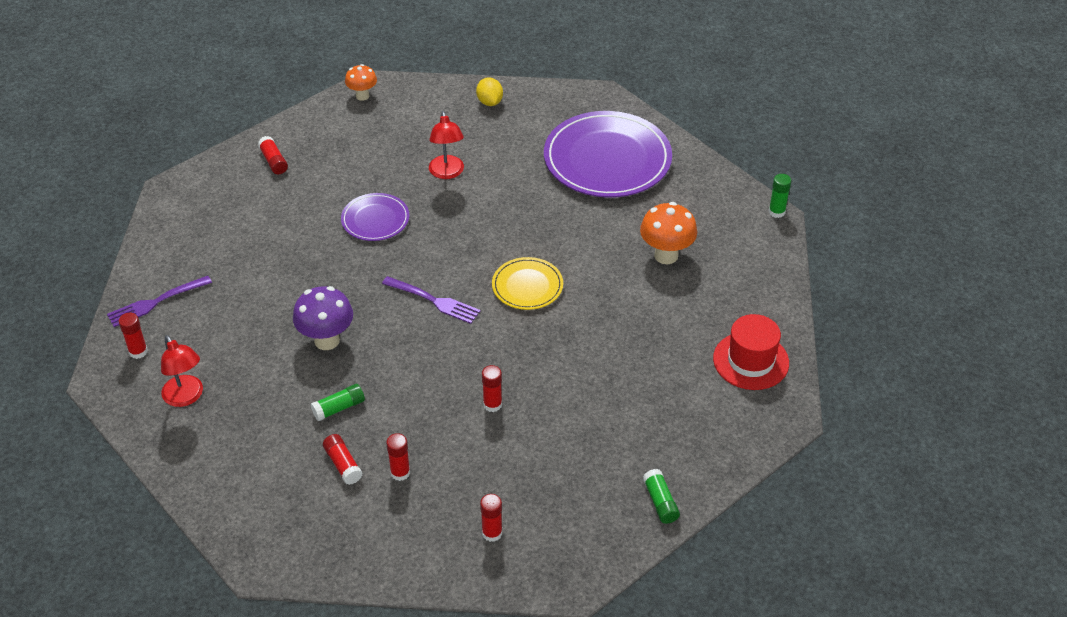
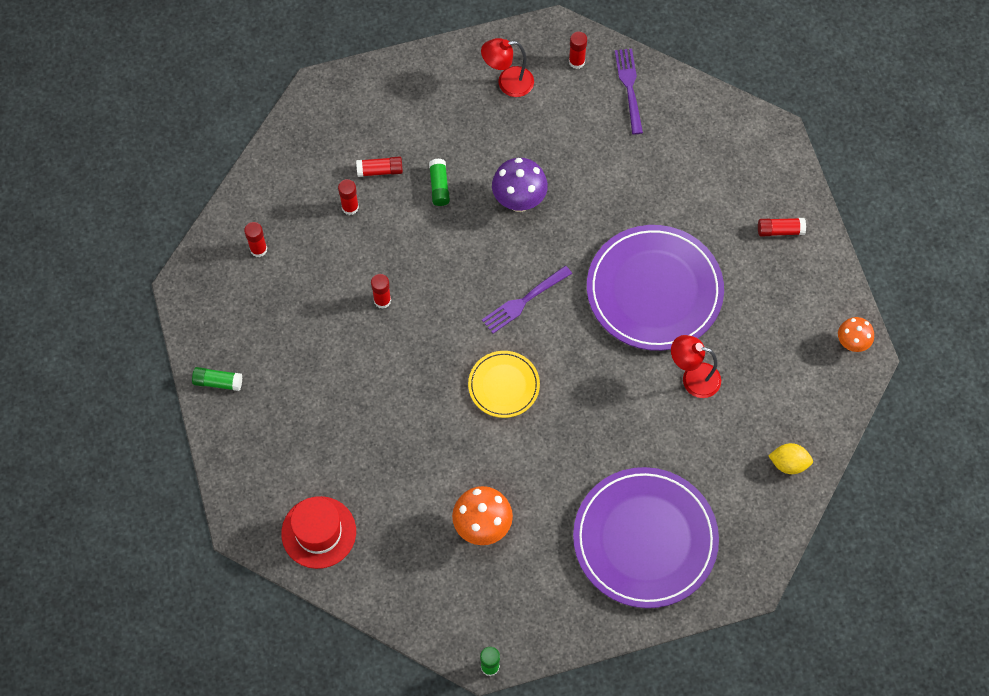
camera: 115 degrees right, 20 degrees up
purple plate [341,193,409,241] -> purple plate [587,225,724,351], size x1.96

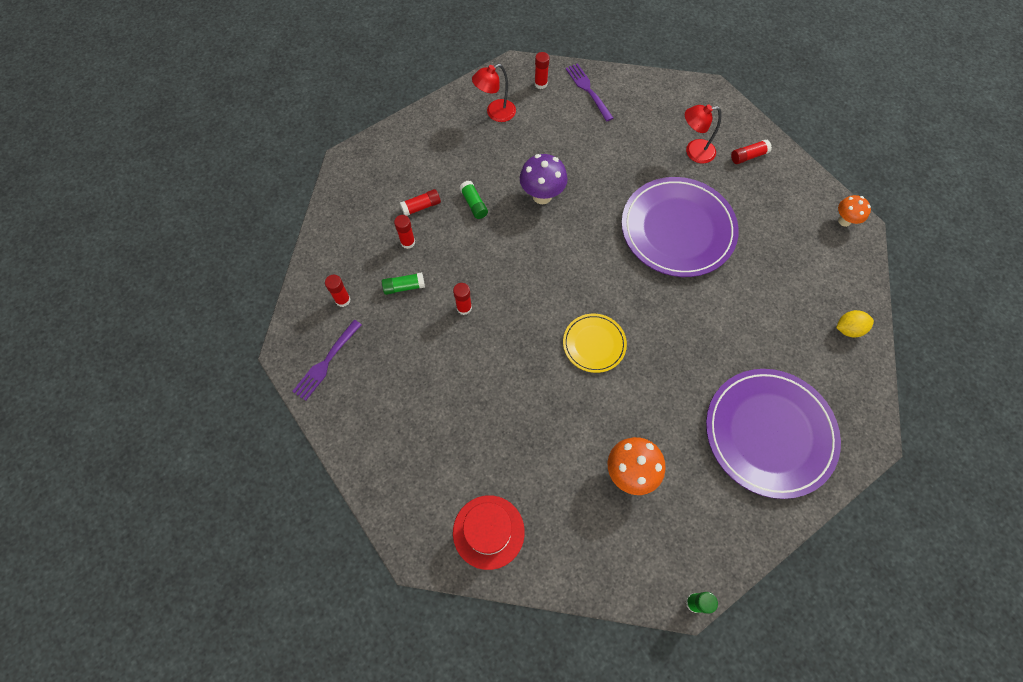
camera: 20 degrees left, 0 degrees up
green glue stick [192,367,242,391] -> green glue stick moved to [382,272,425,295]
purple fork [482,266,572,334] -> purple fork moved to [292,320,362,401]
red lamp [671,335,721,398] -> red lamp moved to [685,104,721,164]

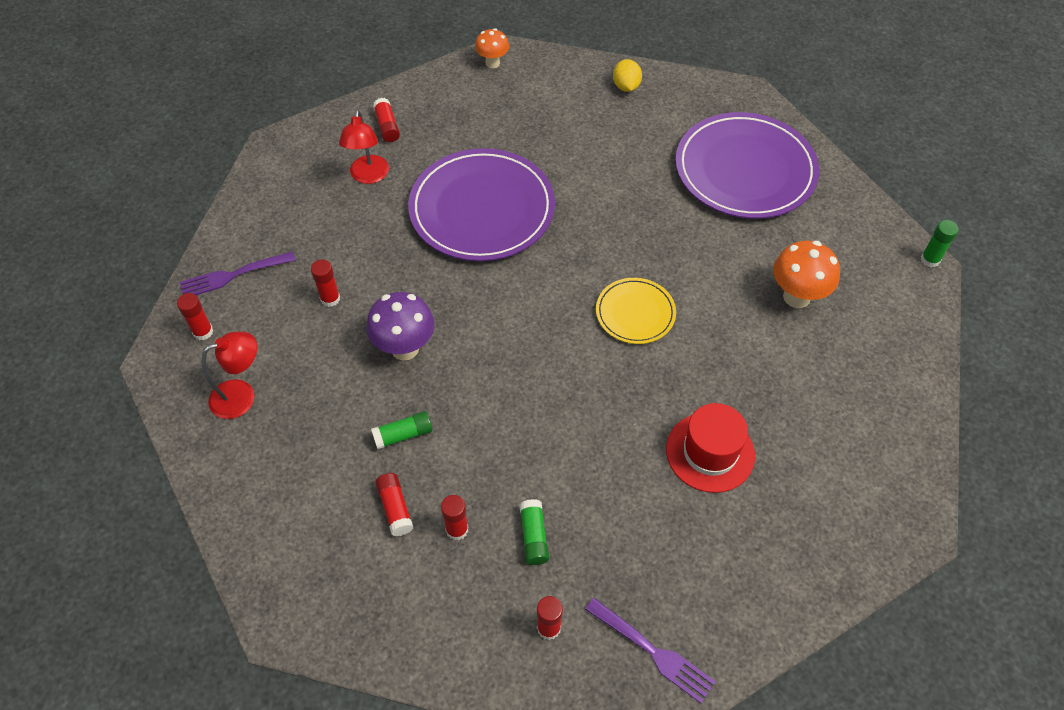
camera: 85 degrees left, 10 degrees down
red glue stick [453,283,472,315] -> red glue stick moved to [311,260,340,307]
red hat [453,495,525,570] -> red hat moved to [666,403,755,493]
red lamp [472,64,516,122] -> red lamp turned 90 degrees counterclockwise [202,332,257,419]

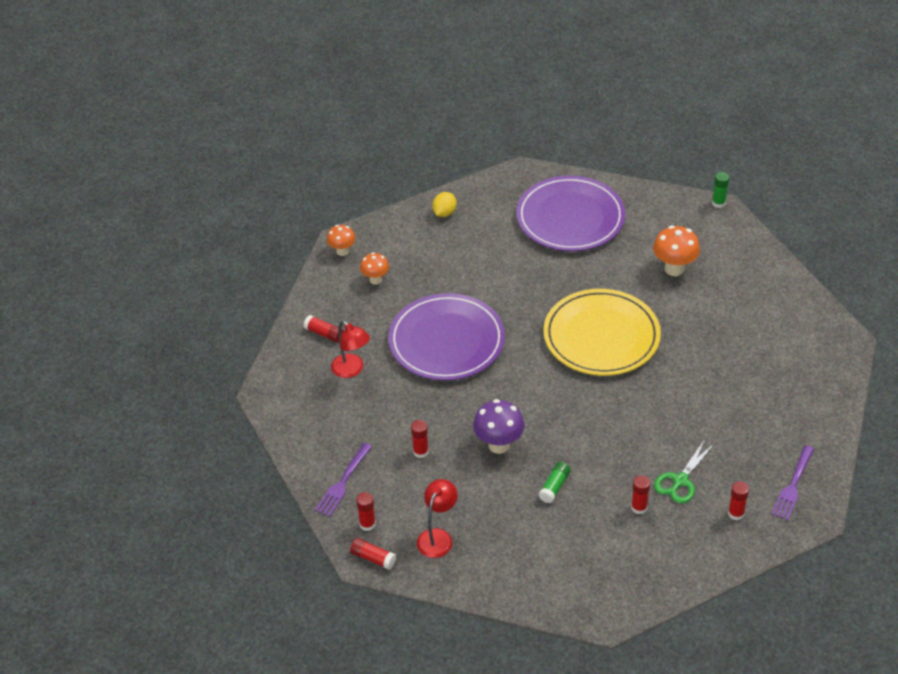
camera: 40 degrees left, 10 degrees down
red glue stick [375,473,413,536] -> red glue stick moved to [350,538,396,570]
green glue stick [519,499,549,565] -> green scissors [654,440,715,504]
purple fork [585,598,715,703] -> purple fork turned 120 degrees clockwise [771,445,814,520]
yellow plate [596,278,676,344] -> yellow plate [543,289,661,376], size x1.96
yellow lemon [613,59,642,92] -> yellow lemon turned 75 degrees clockwise [432,192,456,217]
red hat [666,403,755,493] -> none
none -> orange mushroom [360,252,389,285]

